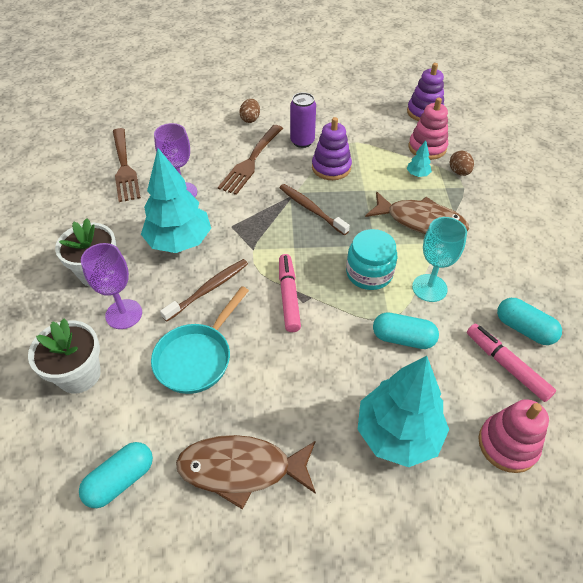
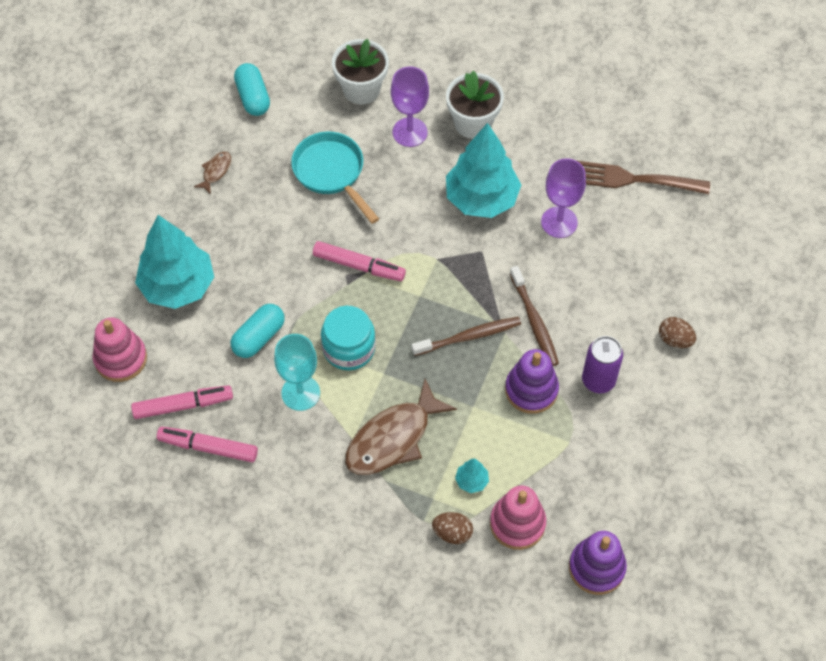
camera: 115 degrees right, 10 degrees up
brown toothbrush [160,259,248,322] -> brown toothbrush moved to [510,266,559,366]
brown fish [176,435,316,510] -> brown fish [194,151,231,194], size x0.45
brown fork [218,125,283,195] -> none
turquoise capsule [497,298,562,345] -> pink marker [157,427,258,462]

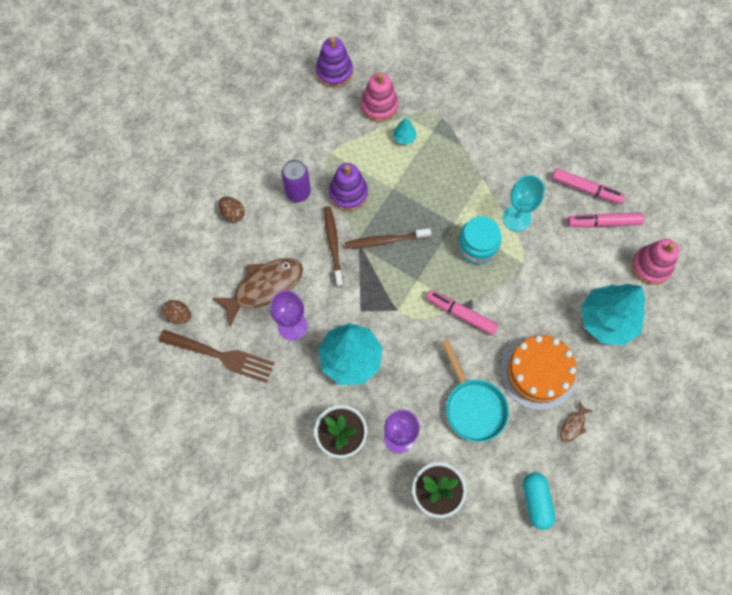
camera: 170 degrees left, 10 degrees up
turquoise capsule [231,304,285,358] -> none
brown fish [345,379,457,475] -> brown fish moved to [212,258,303,327]
brown egg [432,512,473,544] -> brown egg moved to [162,300,191,324]
none -> orange cake [500,335,577,410]

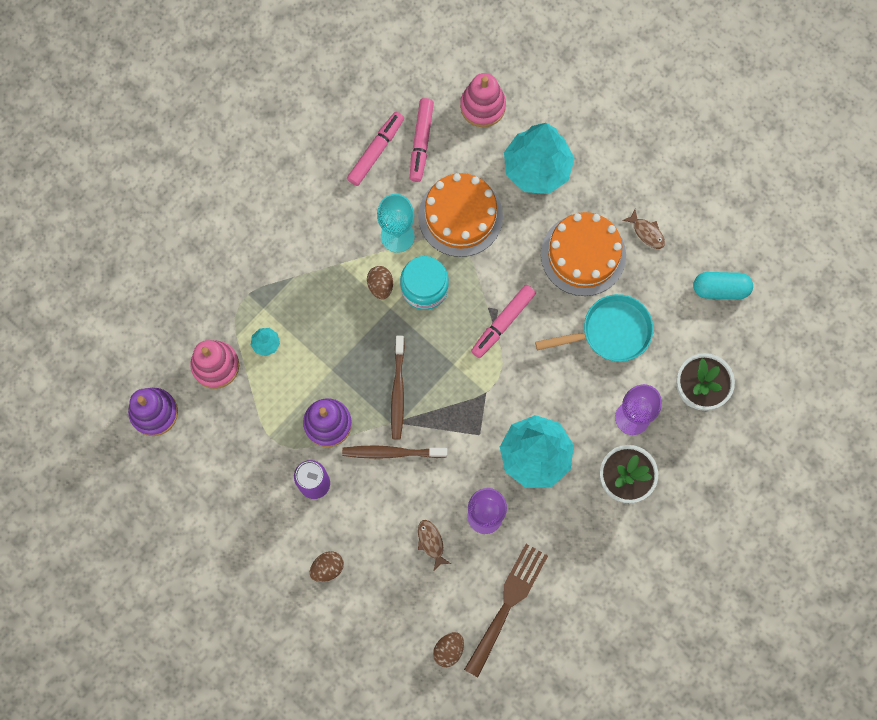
camera: 80 degrees left, 5 degrees up
brown fish [212,258,303,327] -> brown fish [418,520,451,570], size x0.45
none -> brown egg [367,266,393,300]
none -> orange cake [418,173,503,257]

